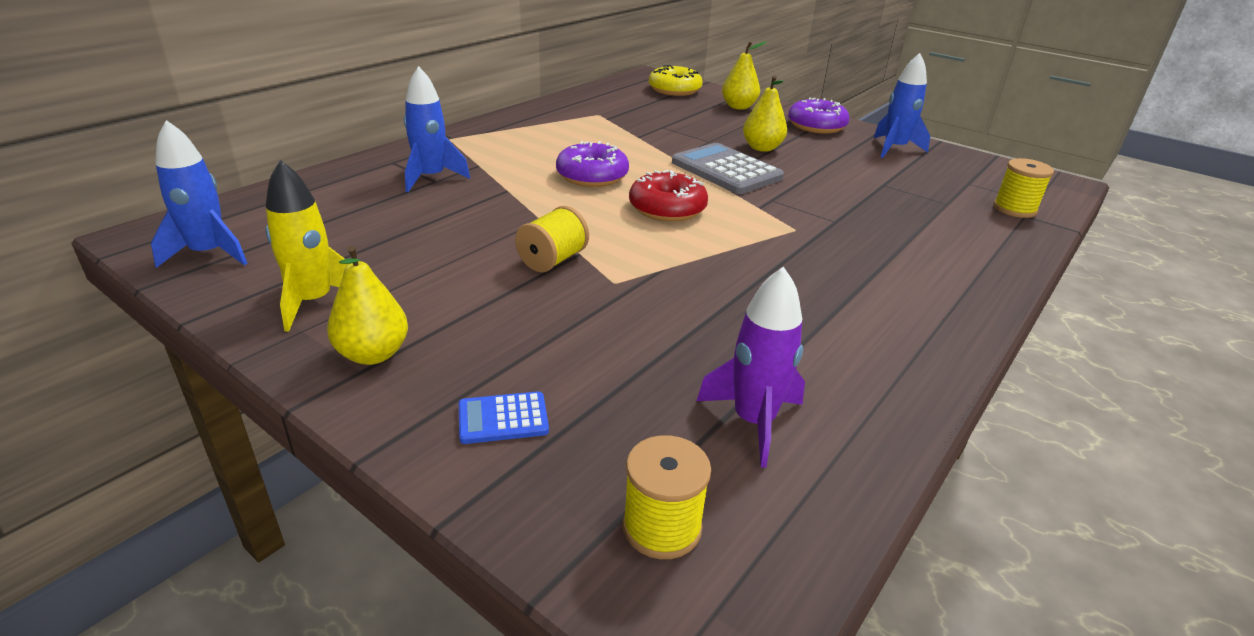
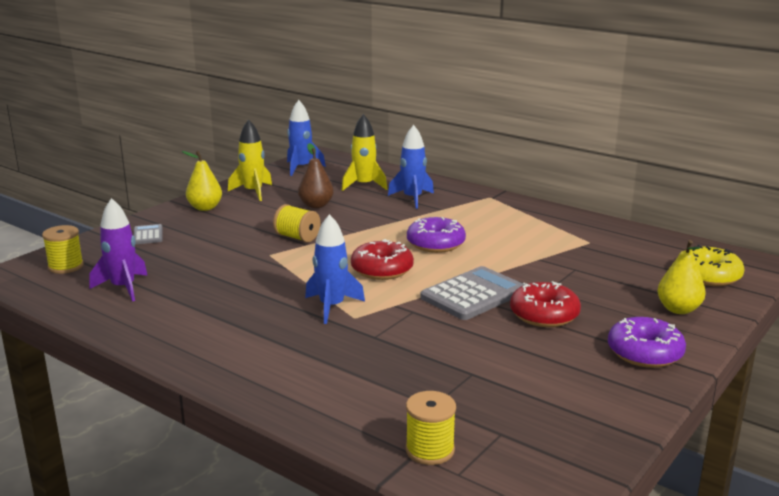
camera: 90 degrees right, 10 degrees down
blue calculator [459,391,549,444] -> grey calculator [133,224,163,244]
yellow pear [743,75,787,152] -> red donut [510,281,581,327]
blue rocket [874,53,930,158] -> blue rocket moved to [305,214,365,324]
none -> brown pear [298,143,334,208]
none -> yellow rocket [342,114,388,191]

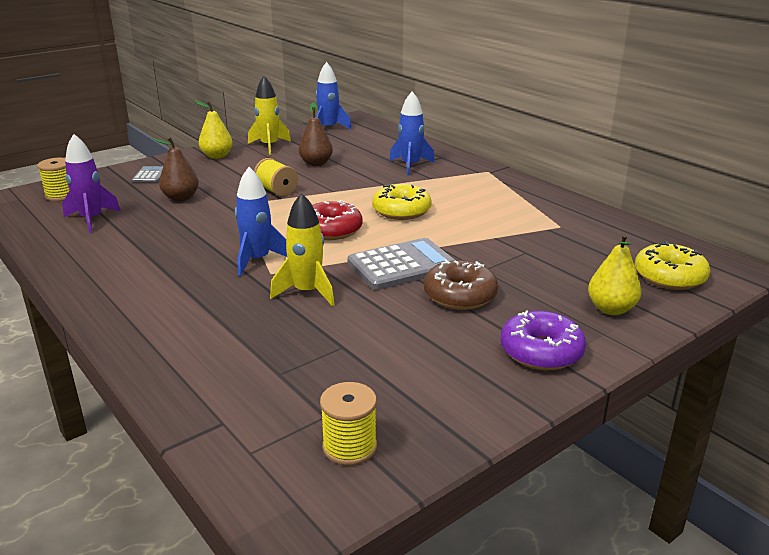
camera: 15 degrees right, 5 degrees up
yellow rocket [342,114,388,191] -> yellow rocket moved to [270,193,335,306]
yellow spool [406,391,456,465] -> yellow spool moved to [320,382,377,466]
purple donut [407,217,466,253] -> yellow donut [372,184,432,220]
red donut [510,281,581,327] -> brown donut [424,259,498,310]
none -> brown pear [153,137,199,201]

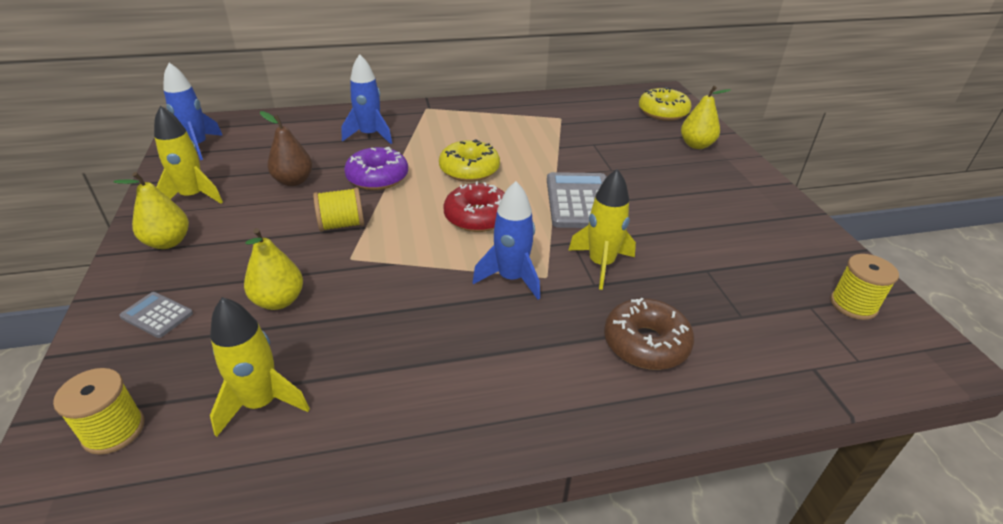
camera: 65 degrees left, 10 degrees up
purple rocket [62,134,121,233] -> yellow rocket [210,297,310,437]
brown pear [153,137,199,201] -> yellow pear [244,228,303,310]
brown donut [424,259,498,310] -> brown donut moved to [604,297,694,370]
purple donut [500,310,586,370] -> purple donut moved to [344,147,408,190]

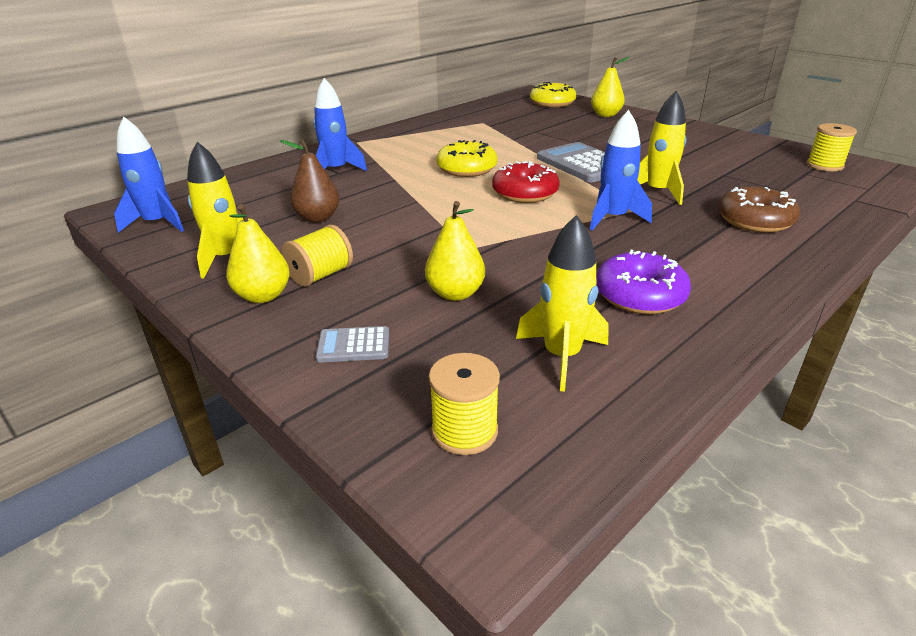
camera: 30 degrees left, 5 degrees down
yellow spool [313,187,364,232] -> yellow spool moved to [281,225,353,287]
purple donut [344,147,408,190] -> purple donut moved to [596,250,691,314]

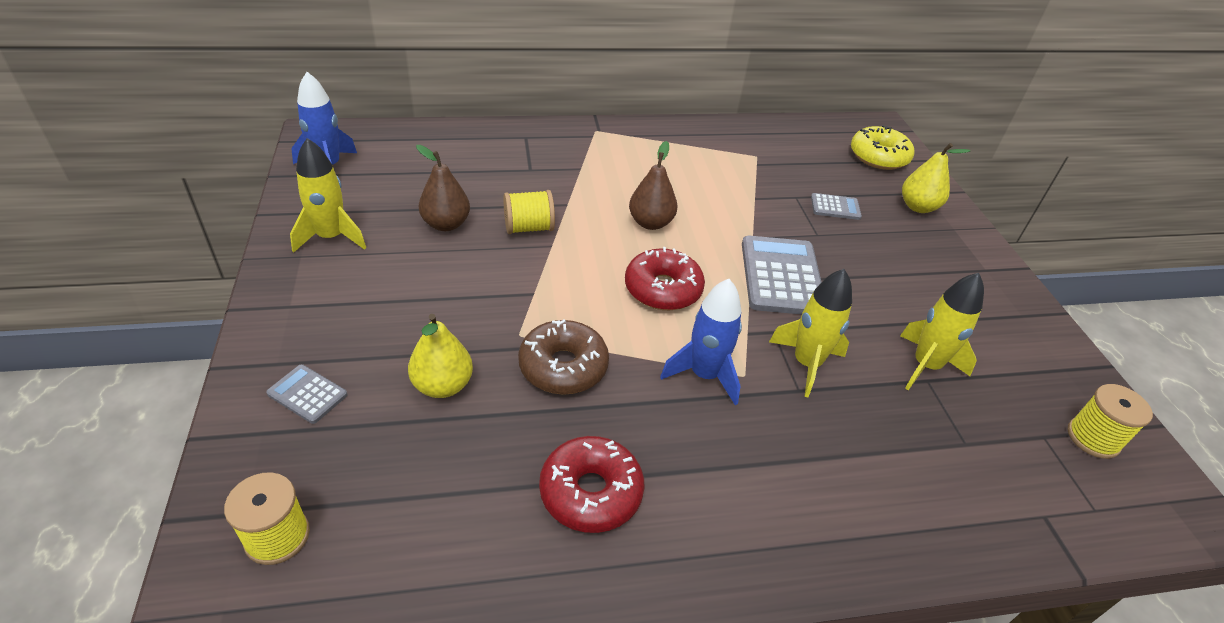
camera: 30 degrees right, 10 degrees up
yellow pear [226,204,290,303] -> none
yellow spool [281,225,353,287] -> yellow spool moved to [503,190,555,234]
blue rocket [313,78,367,171] -> none
yellow donut [436,140,498,177] -> brown pear [629,141,677,230]
yellow rocket [516,215,609,392] -> yellow rocket moved to [900,273,984,390]
purple donut [596,250,691,314] -> red donut [539,436,645,533]
brown donut [718,187,800,233] -> brown donut moved to [518,320,609,395]
none -> grey calculator [811,193,862,220]

